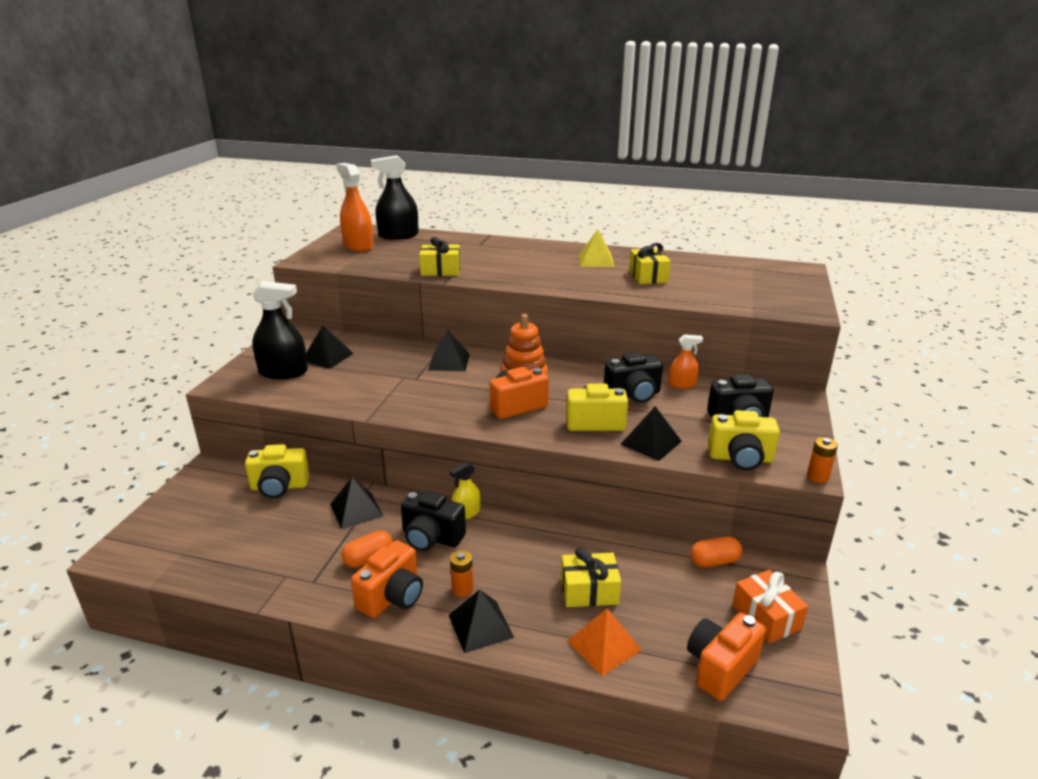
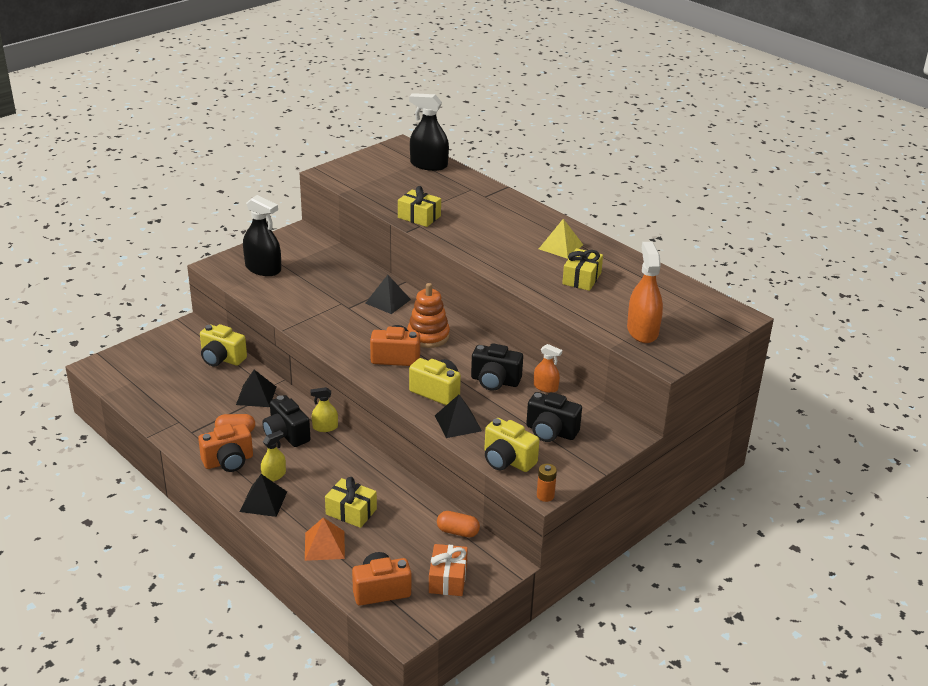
camera: 30 degrees right, 5 degrees up
black pyramid [306,326,353,369] -> none
orange spray bottle [336,163,374,252] -> orange spray bottle moved to [627,242,663,343]
orange battery [450,550,473,597] -> yellow spray bottle [261,430,286,482]

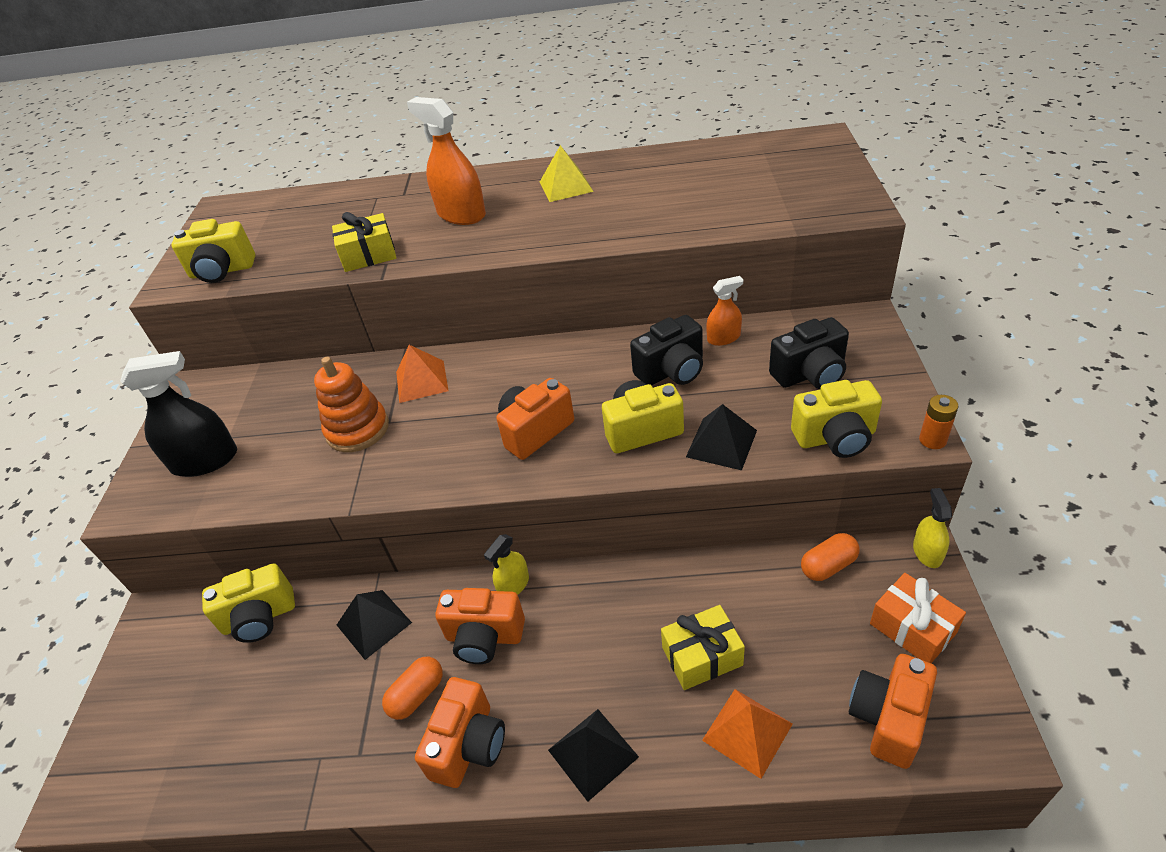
camera: 40 degrees left, 10 degrees up
yellow spray bottle [261,430,286,482] -> yellow spray bottle moved to [913,488,952,568]
black camera [262,395,311,447] -> orange camera [435,588,525,664]
black pyramid [365,275,411,314] -> orange pyramid [396,345,449,403]
orange stacking toy [407,283,450,348] -> orange stacking toy moved to [314,357,389,452]
black spray bottle [409,93,449,171] -> none
yellow gift [562,248,603,291] -> none
orange spray bottle [627,242,663,343] -> orange spray bottle moved to [407,97,486,225]
none -> yellow camera [171,219,255,283]

